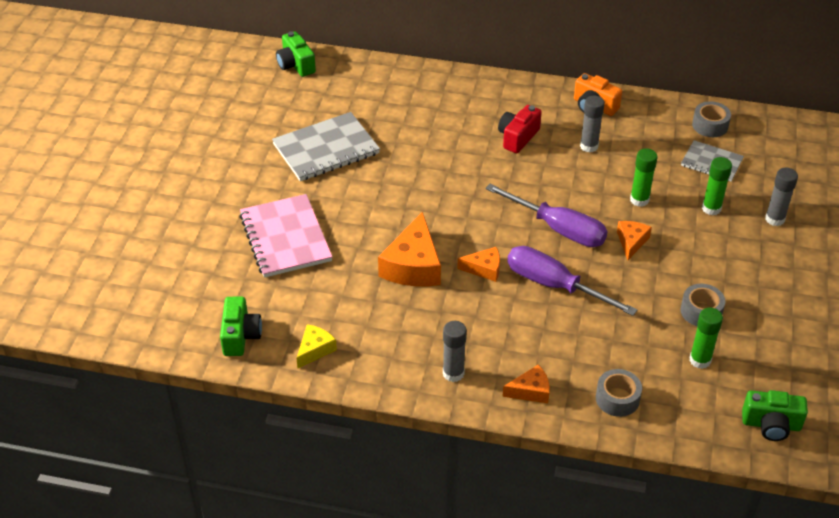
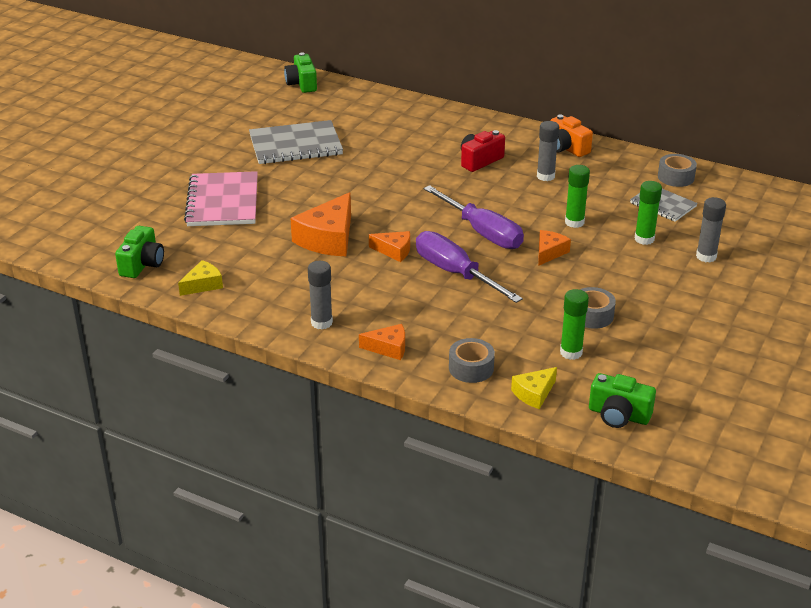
camera: 15 degrees right, 10 degrees down
none -> yellow cheese [511,367,557,409]

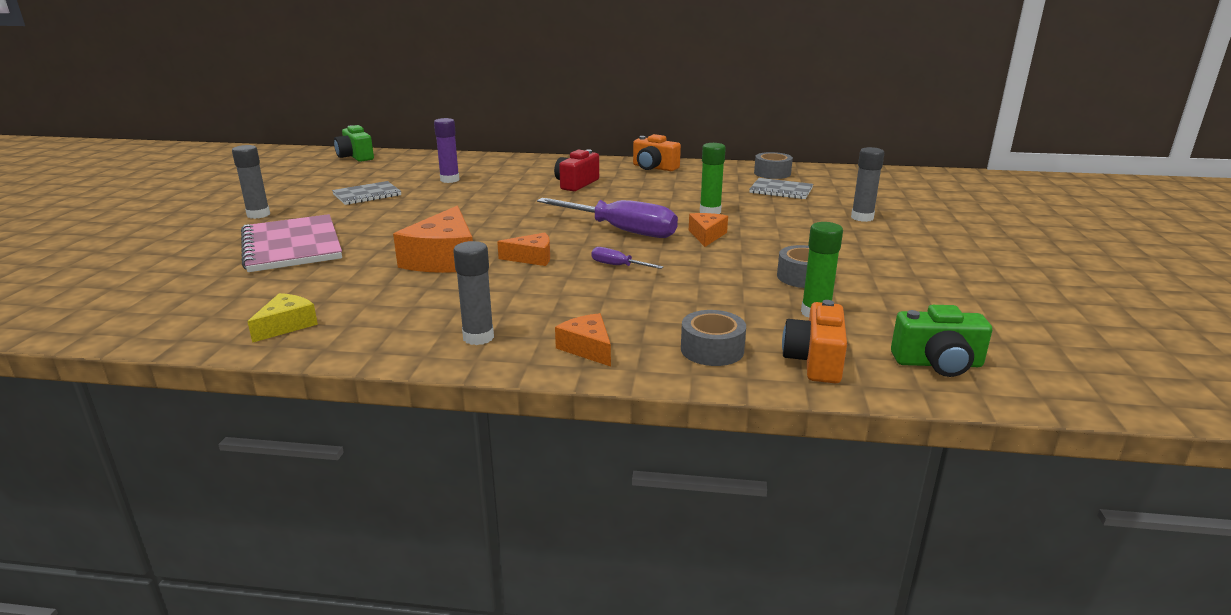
camera: 20 degrees left, 10 degrees down
green camera [115,226,164,278] -> none
grey notebook [249,120,343,164] -> grey notebook [332,181,402,205], size x0.59
orange cheese [359,324,405,360] -> orange cheese turned 105 degrees counterclockwise [555,313,611,367]
purple screwdriver [416,231,523,303] -> purple screwdriver [591,247,663,269], size x0.45
yellow cheese [511,367,557,409] -> orange camera [782,300,847,383]
grey glue stick [537,121,559,181] -> grey glue stick moved to [232,145,270,219]
green glue stick [635,181,662,245] -> none
none -> purple glue stick [434,118,459,183]

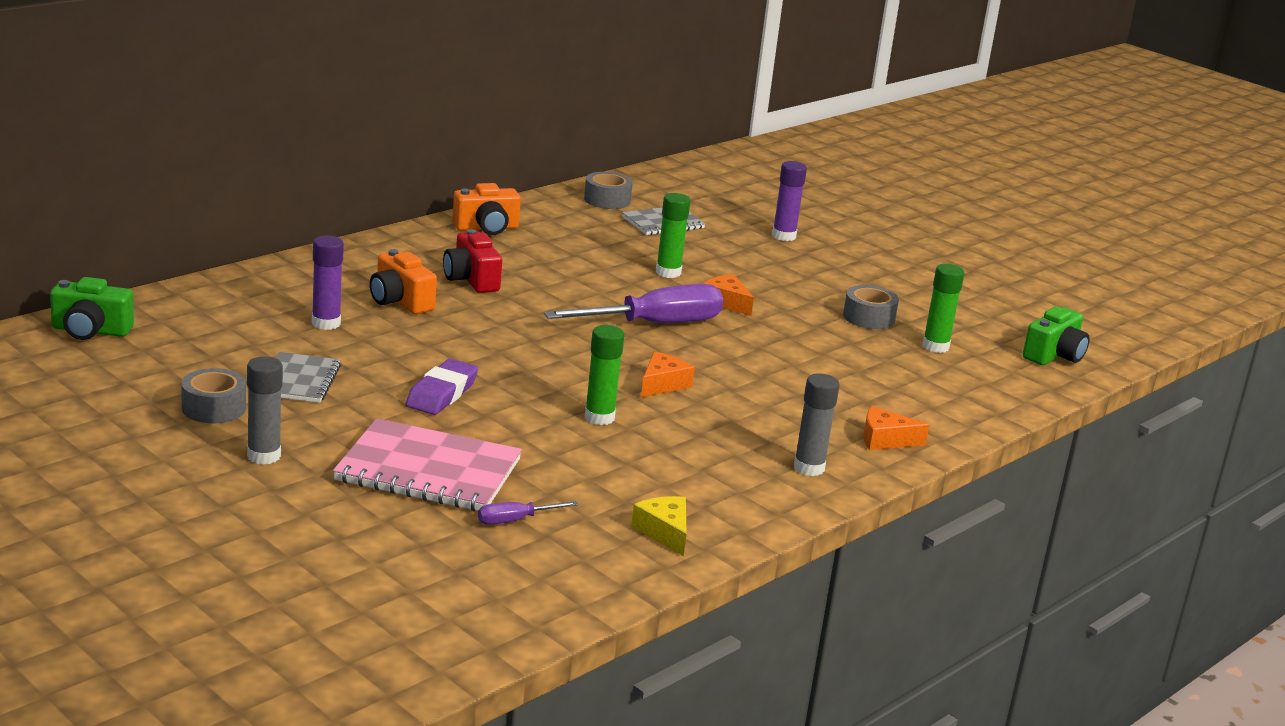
camera: 55 degrees left, 0 degrees up
orange cheese [393,205,473,273] -> green glue stick [585,325,624,425]
purple screwdriver [591,247,663,269] -> purple screwdriver moved to [478,501,578,525]
grey tape [681,310,746,366] -> grey tape moved to [181,368,246,423]
orange camera [782,300,847,383] -> orange camera moved to [370,249,437,314]
grey glue stick [851,147,884,222] -> purple glue stick [772,161,807,241]
none -> purple eraser [406,359,478,415]

